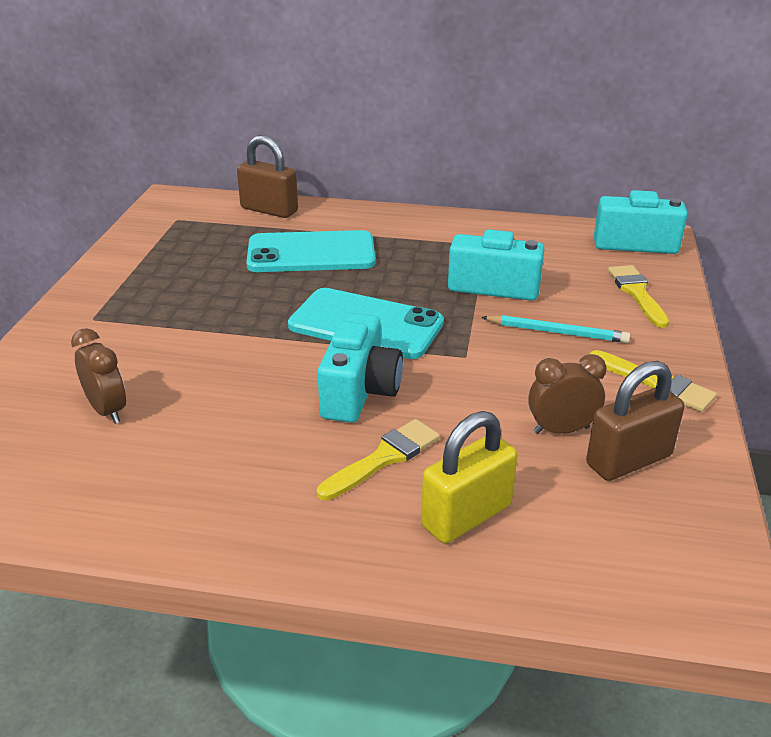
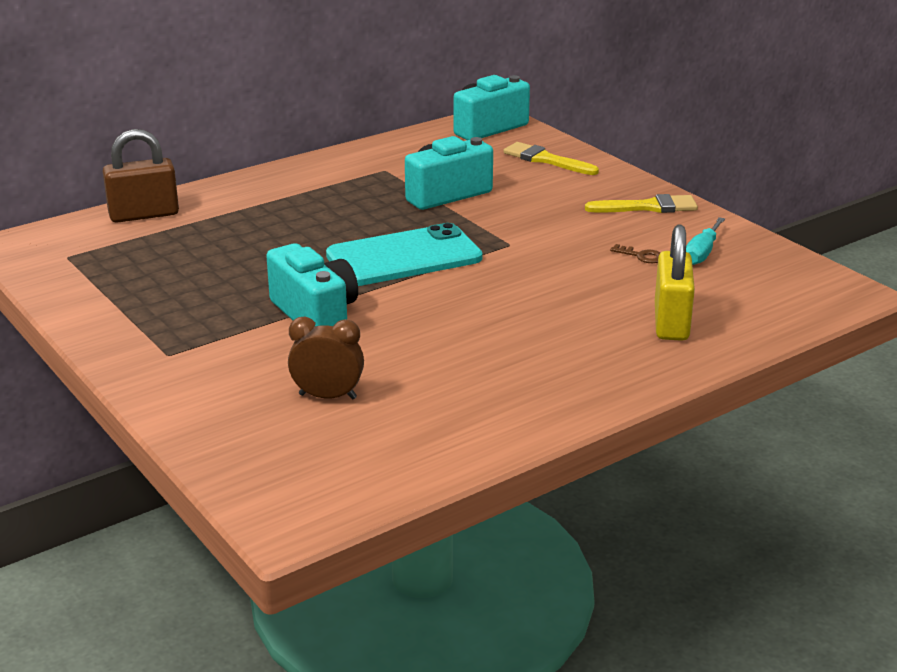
camera: 45 degrees left, 5 degrees down
turquoise phone [246,230,376,272] -> none
yellow brush [317,419,440,501] -> none
turquoise camera [318,313,403,423] -> turquoise camera moved to [266,243,358,327]
turquoise pencil [481,315,630,343] -> none
brown clock [528,354,607,434] -> brown key [610,244,661,263]
brown padlock [586,361,684,481] -> turquoise screwdriver [686,217,725,265]

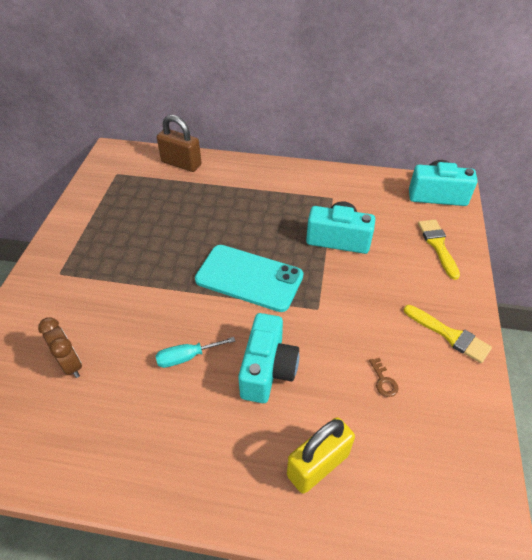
camera: 45 degrees right, 20 degrees up
turquoise camera [266,243,358,327] -> turquoise camera moved to [238,313,299,403]
turquoise screwdriver [686,217,725,265] -> turquoise screwdriver moved to [155,337,235,368]

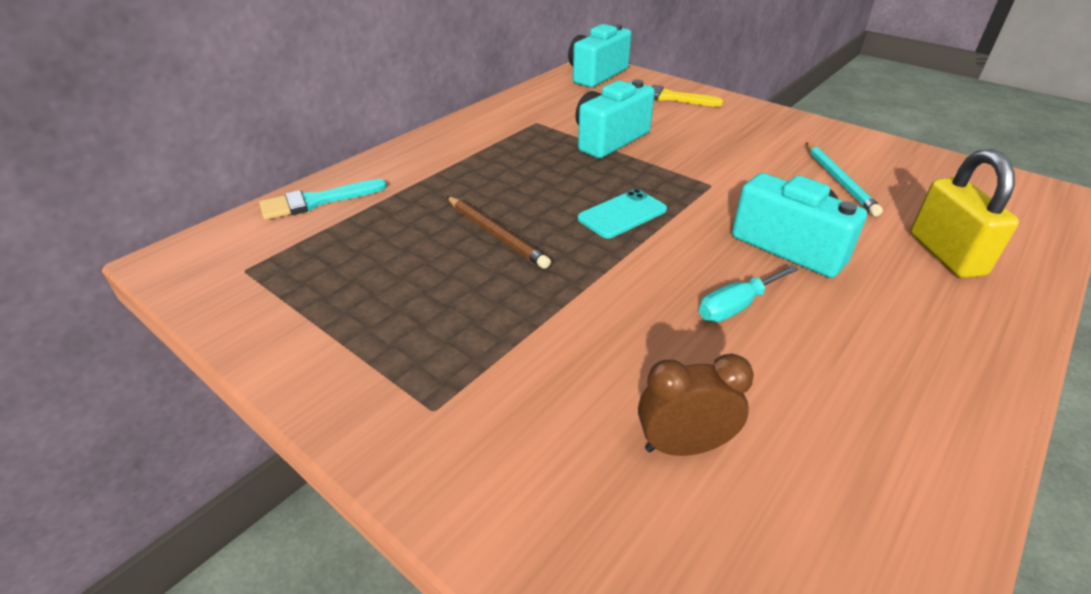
camera: 60 degrees left, 10 degrees down
turquoise screwdriver [155,337,235,368] -> turquoise screwdriver turned 45 degrees clockwise [699,265,798,322]
brown padlock [157,115,202,172] -> turquoise brush [259,179,387,220]
turquoise phone [195,245,303,312] -> turquoise phone [578,189,667,239], size x0.56
brown key [369,358,399,397] -> turquoise pencil [806,143,883,216]
yellow brush [404,305,492,363] -> none
none -> brown pencil [447,196,551,269]

